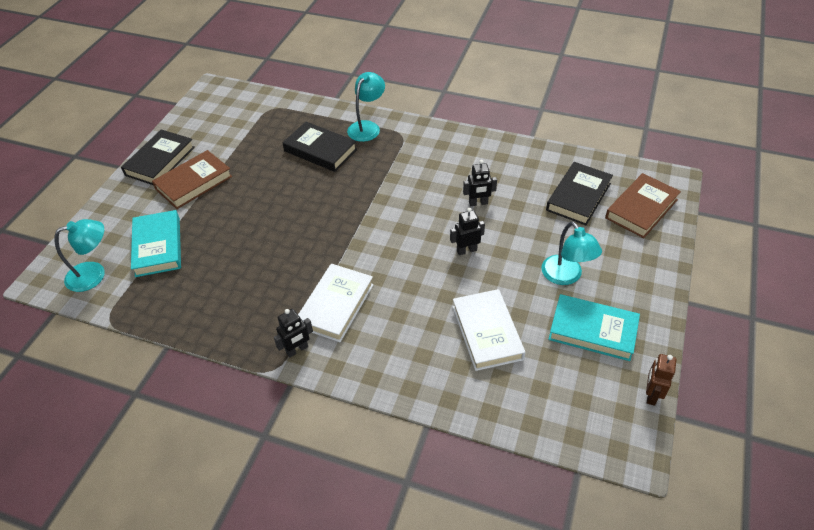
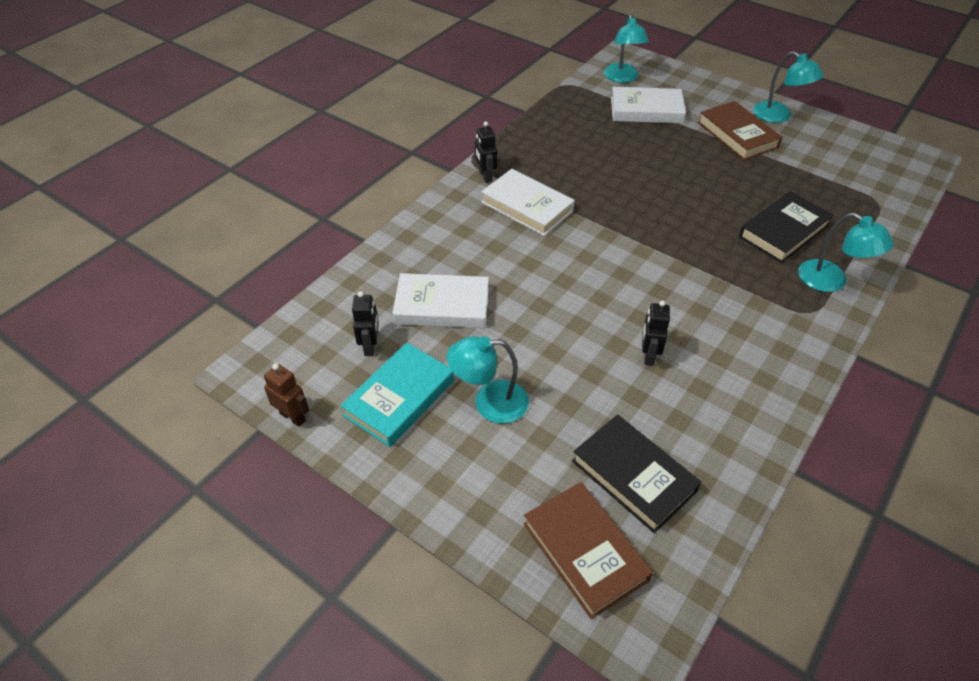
camera: 105 degrees right, 0 degrees up
black book [121,129,195,185] -> turquoise lamp [753,51,824,123]
turquoise book [131,210,181,277] -> white book [611,87,686,124]
black robot [450,208,485,255] -> black robot moved to [352,291,379,356]

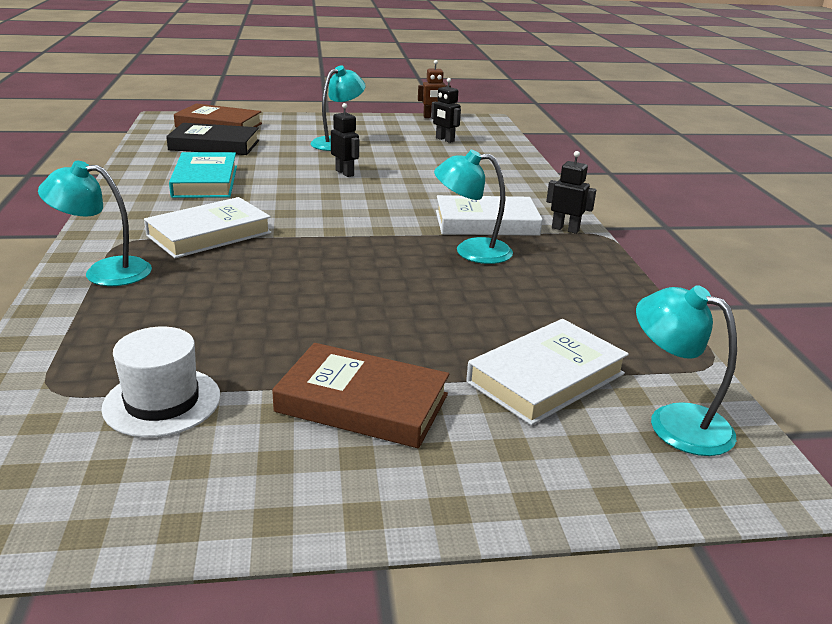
camera: 135 degrees right, 20 degrees down
turquoise book [340,342,454,447] -> turquoise book moved to [169,152,237,198]
white book [392,273,489,328] -> white book moved to [144,197,272,258]
black robot [642,300,670,366] -> black robot moved to [331,103,359,177]
black book [739,191,834,263] -> none
turquoise lamp [753,51,824,123] -> turquoise lamp moved to [434,150,513,264]
none -> white hat [101,327,221,438]

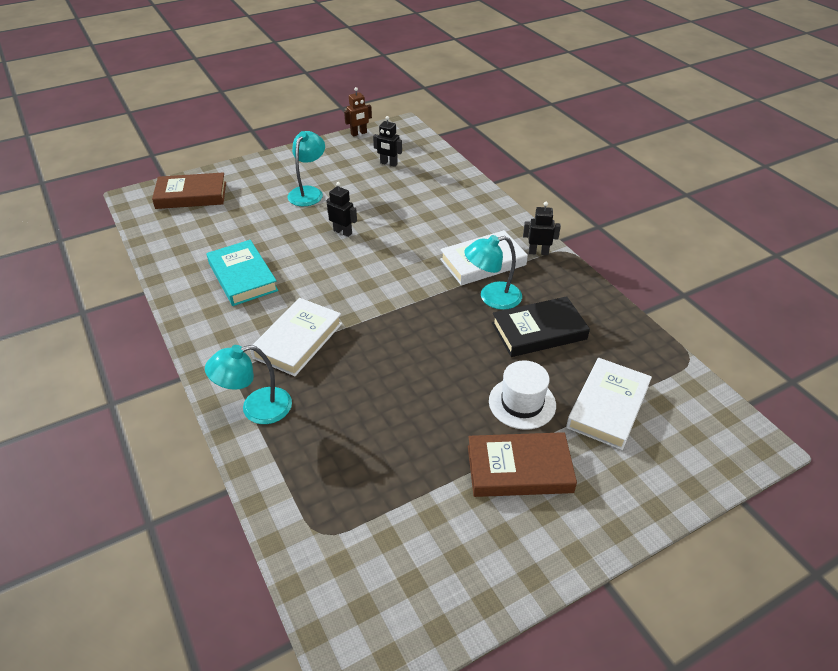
camera: 20 degrees left, 15 degrees up
white hat [101,327,221,438] -> white hat moved to [489,361,556,430]
black book [166,123,259,155] -> black book moved to [492,296,590,357]
turquoise lamp [636,285,737,456] -> none

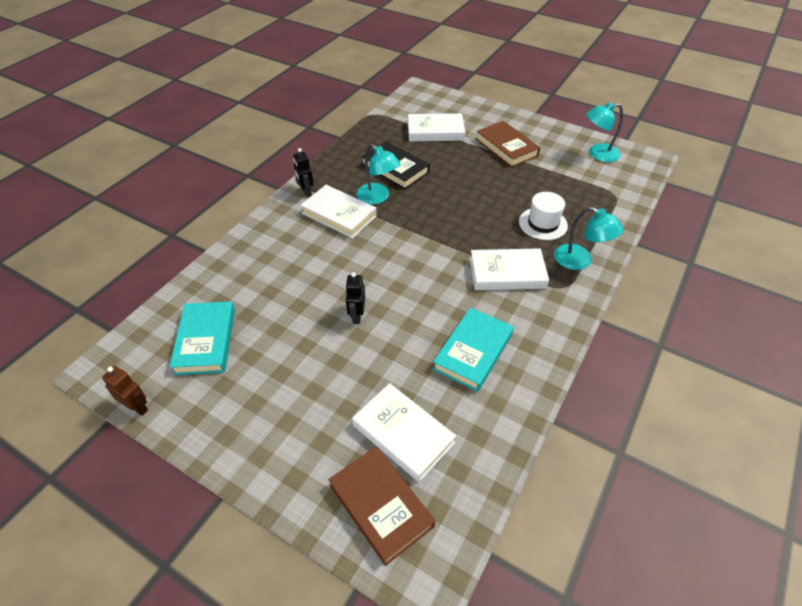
camera: 120 degrees left, 5 degrees up
turquoise lamp [287,131,325,206] -> turquoise lamp moved to [586,102,623,162]
black robot [373,116,402,167] -> turquoise book [169,301,235,375]
white hat [489,361,556,430] -> white hat moved to [519,192,568,240]
none -> white book [352,383,456,482]

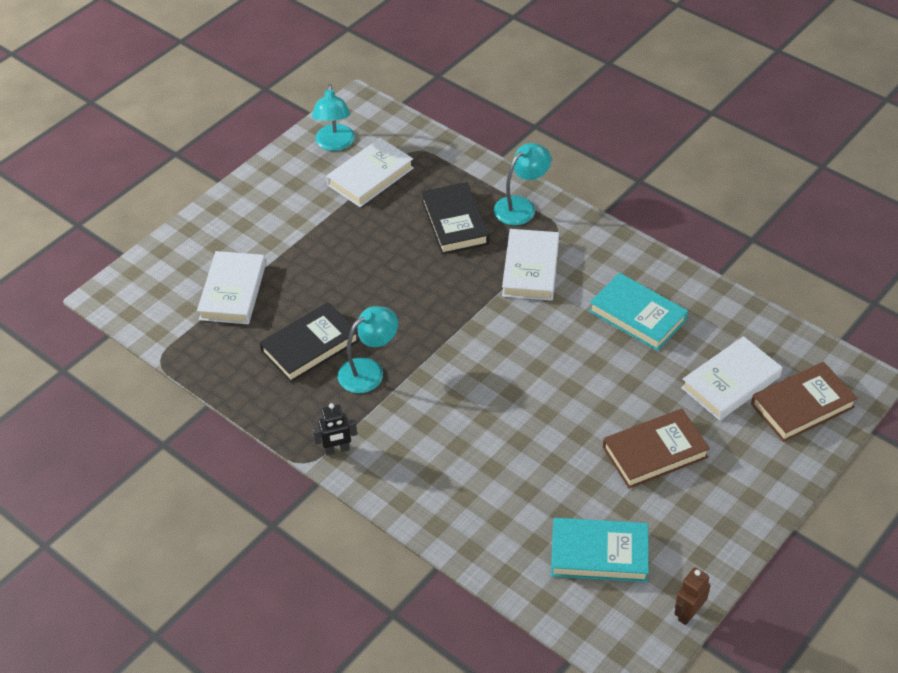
camera: 80 degrees left, 0 degrees up
white book [301,185,377,238] -> white book moved to [326,138,414,207]
black robot [345,272,365,324] -> none
brown book [476,121,540,168] -> brown book moved to [603,409,710,489]
white hat [519,192,568,240] -> black book [421,182,489,255]

